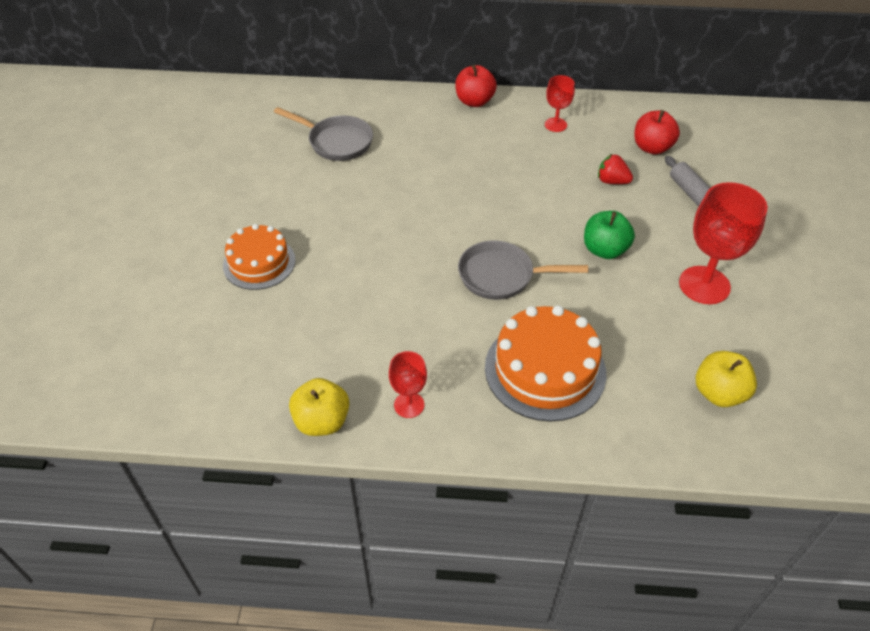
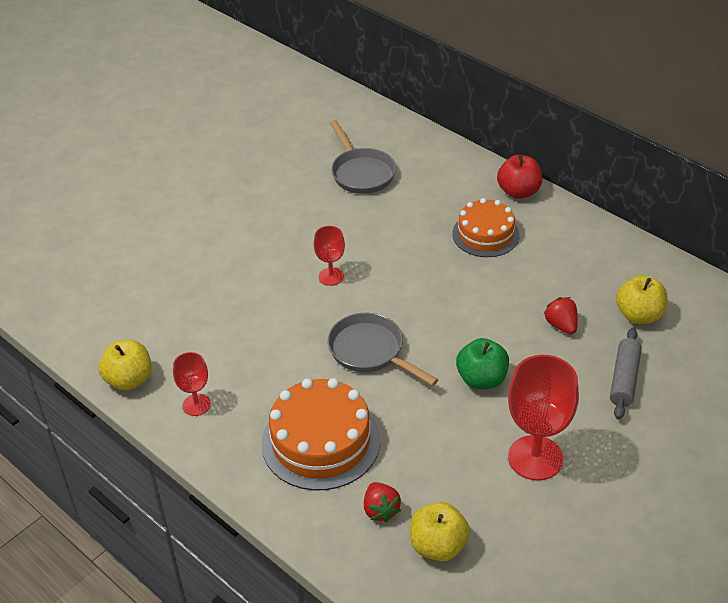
camera: 40 degrees right, 5 degrees down
orange cake [223,224,295,290] -> orange cake moved to [452,198,519,257]
red goblet [545,75,575,132] -> red goblet moved to [314,226,345,286]
red apple [634,110,680,155] -> yellow apple [616,275,667,324]
none -> red strawberry [364,482,401,522]

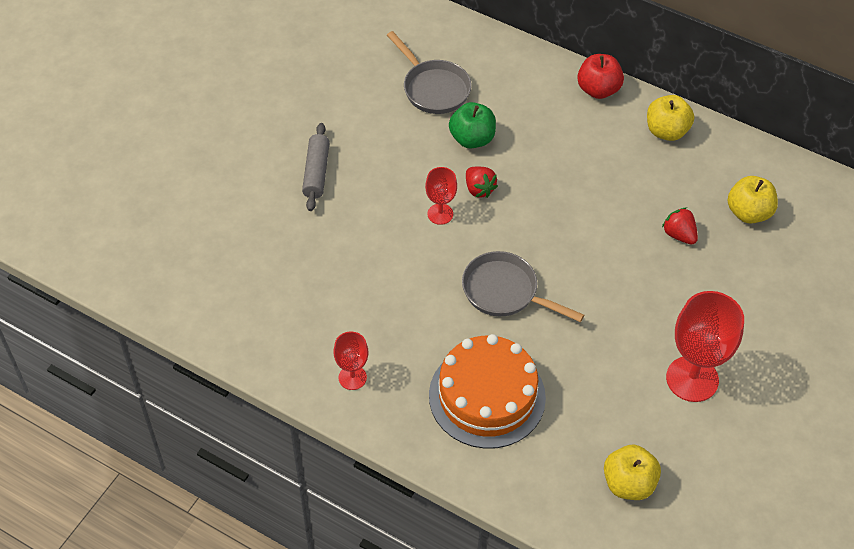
camera: 15 degrees left, 10 degrees up
yellow apple [98,340,152,391] -> yellow apple moved to [647,95,694,141]
red strawberry [364,482,401,522] -> red strawberry moved to [466,167,498,198]
orange cake [452,198,519,257] -> none
green apple [456,338,509,389] -> green apple moved to [449,102,496,149]
grey rolling pin [610,328,642,420] -> grey rolling pin moved to [302,123,330,211]

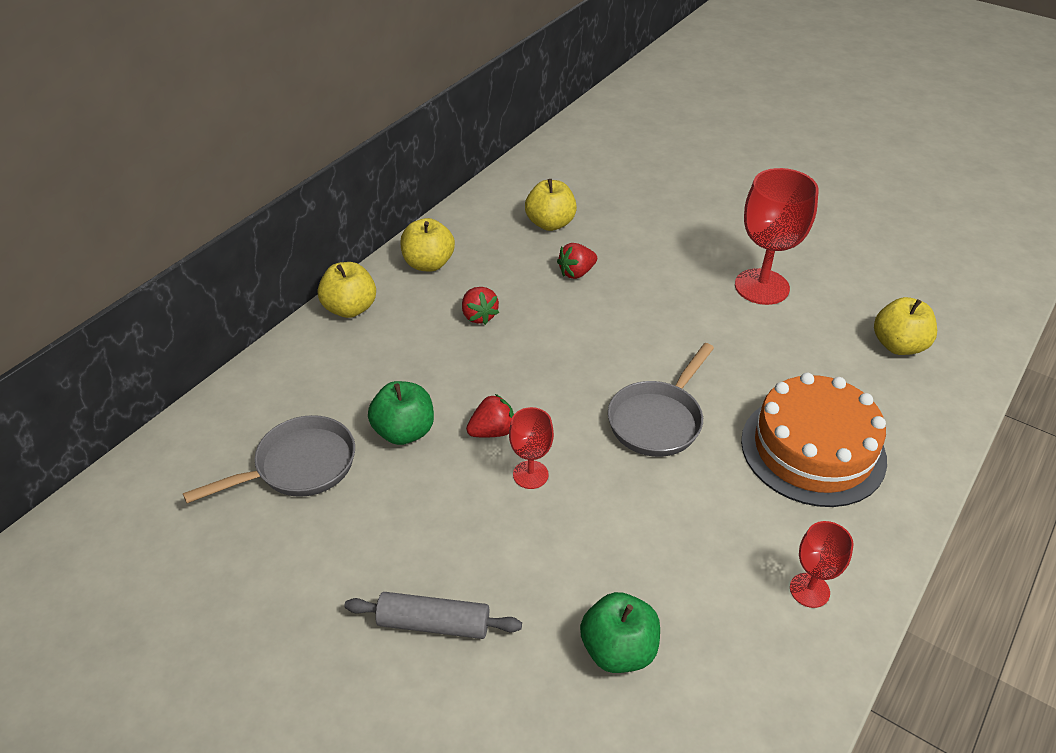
camera: 85 degrees left, 10 degrees down
red apple [577,54,624,99] -> yellow apple [318,262,376,318]
none -> red strawberry [462,287,499,325]
none -> green apple [580,592,660,673]

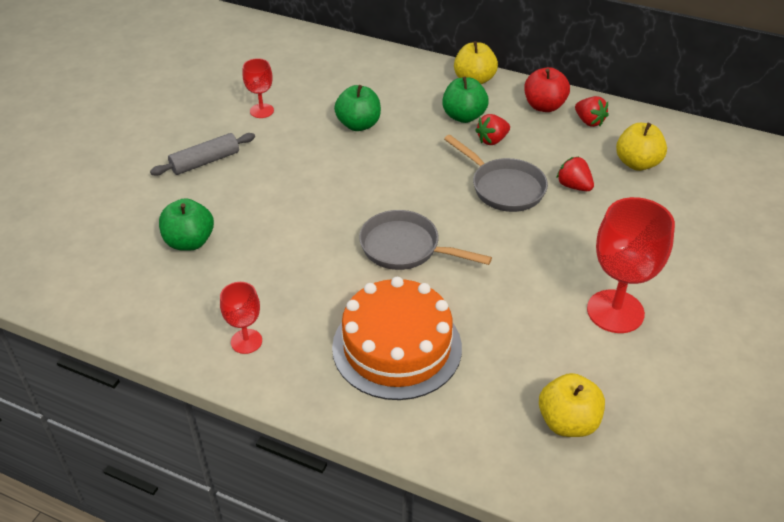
camera: 80 degrees right, 0 degrees up
grey pan [183,415,355,503] -> grey pan moved to [444,135,548,212]
grey rolling pin [345,592,522,639] -> grey rolling pin turned 60 degrees clockwise [150,133,255,176]
yellow apple [400,218,455,272] -> red apple [524,67,570,112]
red strawberry [466,394,514,438] -> red strawberry moved to [575,96,609,127]
red goblet [509,407,554,489] -> red goblet moved to [242,58,274,118]
none -> green apple [442,77,489,123]

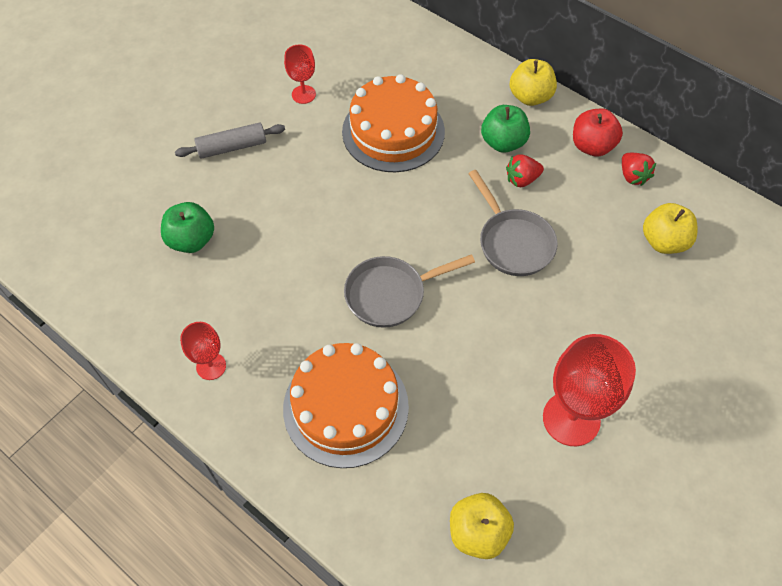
camera: 15 degrees right, 15 degrees up
green apple [334,85,381,131] -> orange cake [342,74,445,172]
grey pan [359,210,492,270] -> grey pan turned 60 degrees counterclockwise [344,254,475,328]
red strawberry [556,156,594,191] -> none

